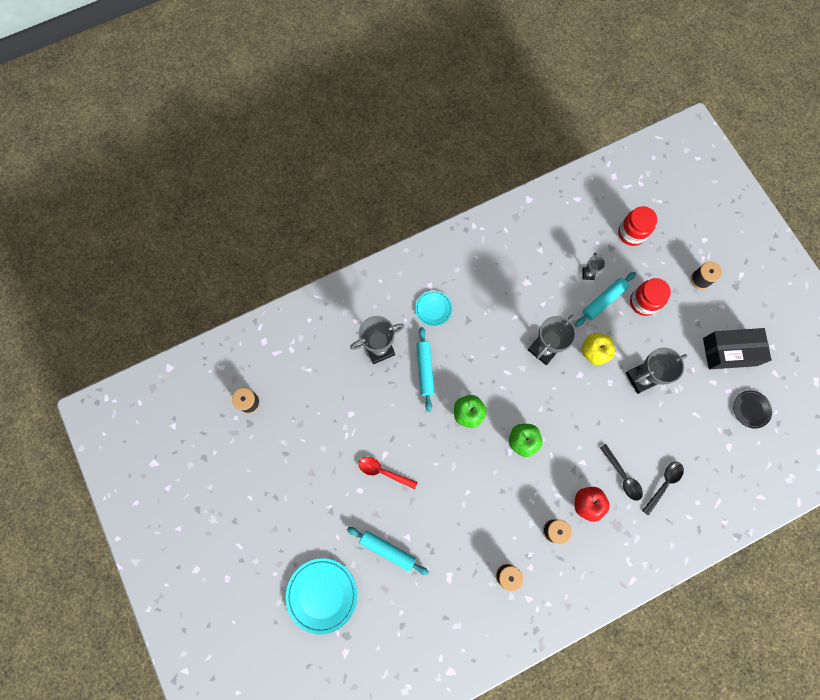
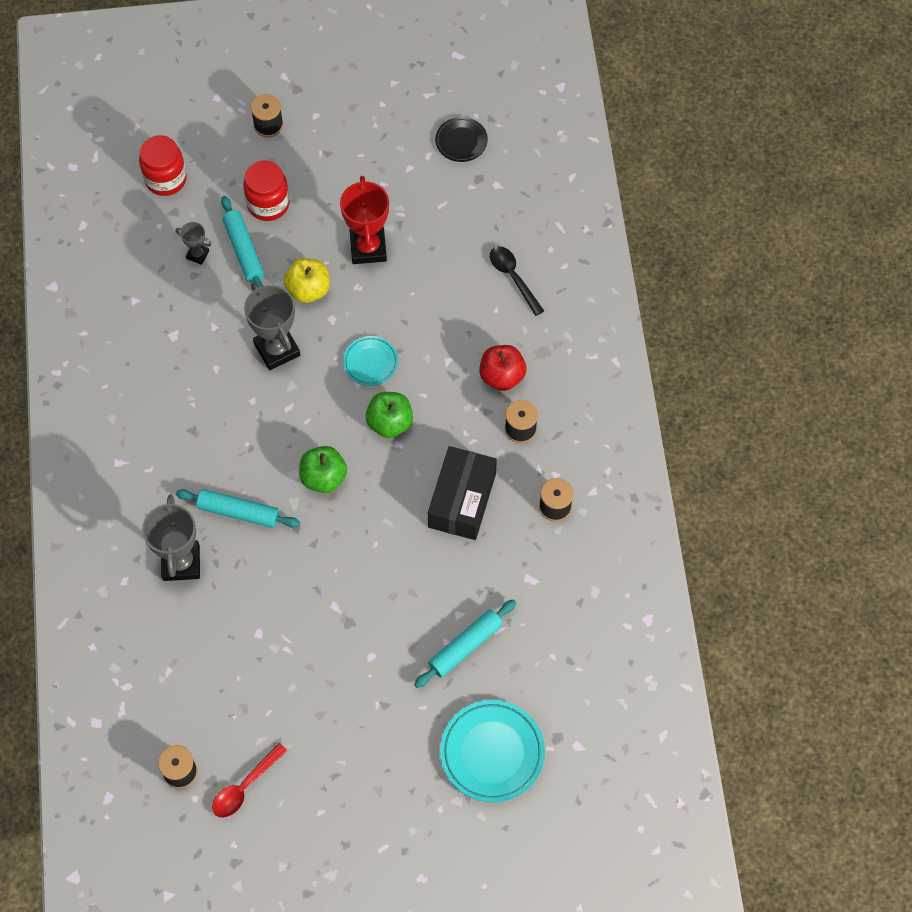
camera: 70 degrees left, 10 degrees down
red spoon [358,457,418,489] -> red spoon moved to [212,743,287,818]
turquoise plate [415,291,452,326] -> turquoise plate moved to [343,336,398,386]
black spoon [600,444,643,501] -> none
grey trophy [626,347,687,394] -> red trophy [340,176,389,264]
black box [703,328,771,369] -> black box moved to [428,446,497,540]

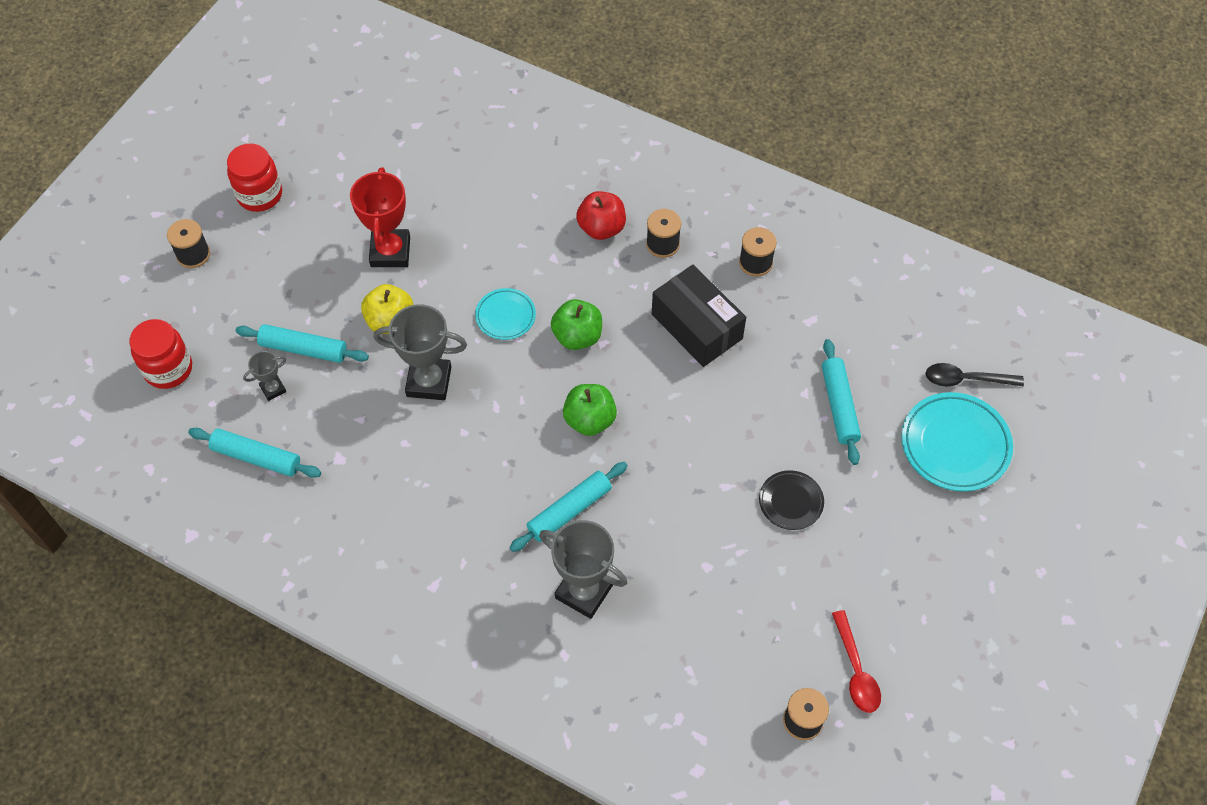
camera: 55 degrees left, 5 degrees down
red jar [243,160,290,221] -> red jar moved to [227,143,282,212]
red trophy [340,176,389,264] -> red trophy turned 60 degrees clockwise [350,167,410,267]
black plate [435,117,488,162] -> black plate moved to [759,470,824,530]
black spoon [490,246,544,316] -> black spoon moved to [926,363,1024,387]
none -> turquoise rolling pin [188,428,321,478]

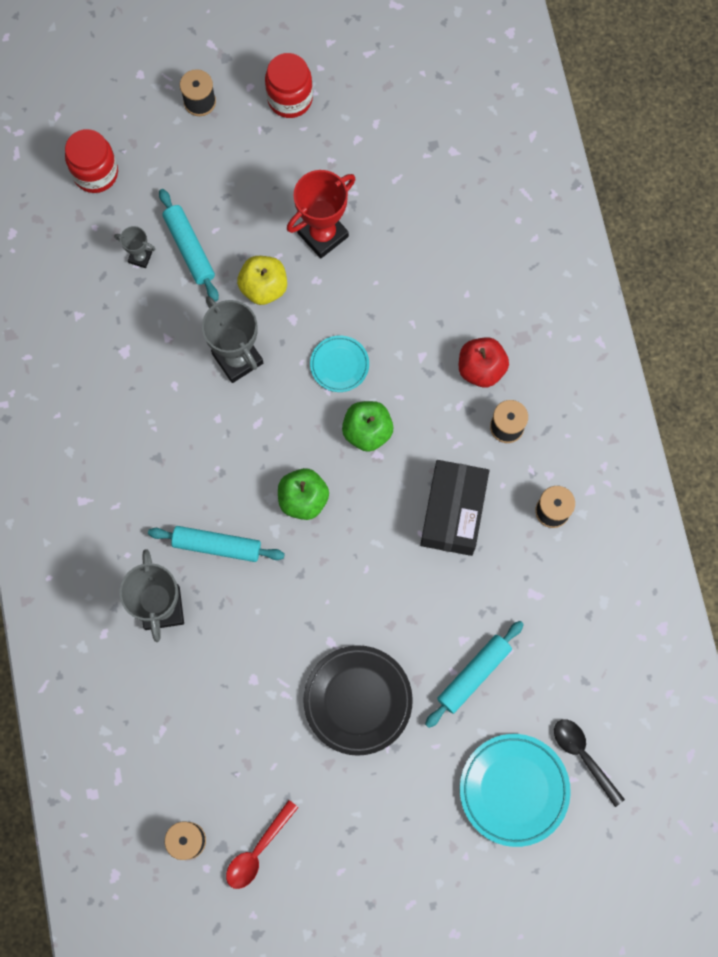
camera: 50 degrees right, 15 degrees up
turquoise rolling pin [188,428,321,478] -> none
black plate [759,470,824,530] -> black plate [303,645,413,756], size x1.73

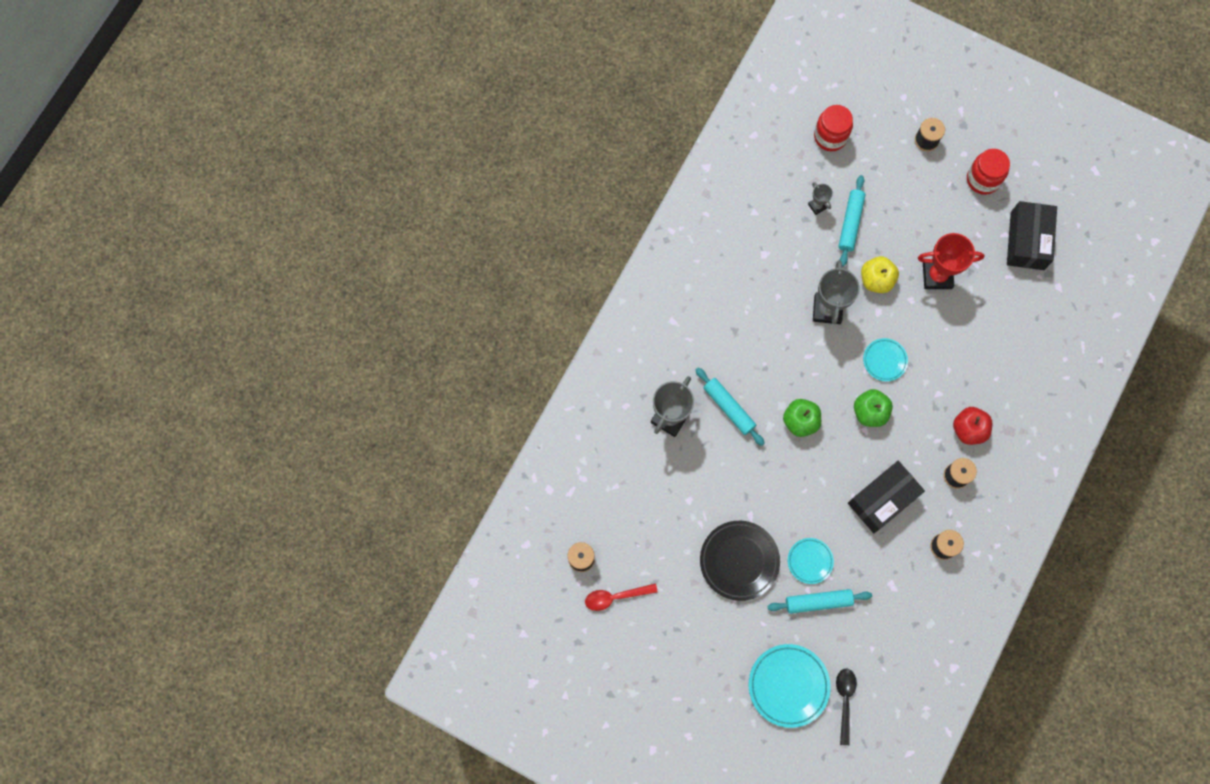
camera: 40 degrees right, 0 degrees up
none -> turquoise plate [788,538,834,584]
none -> black box [1007,201,1057,270]

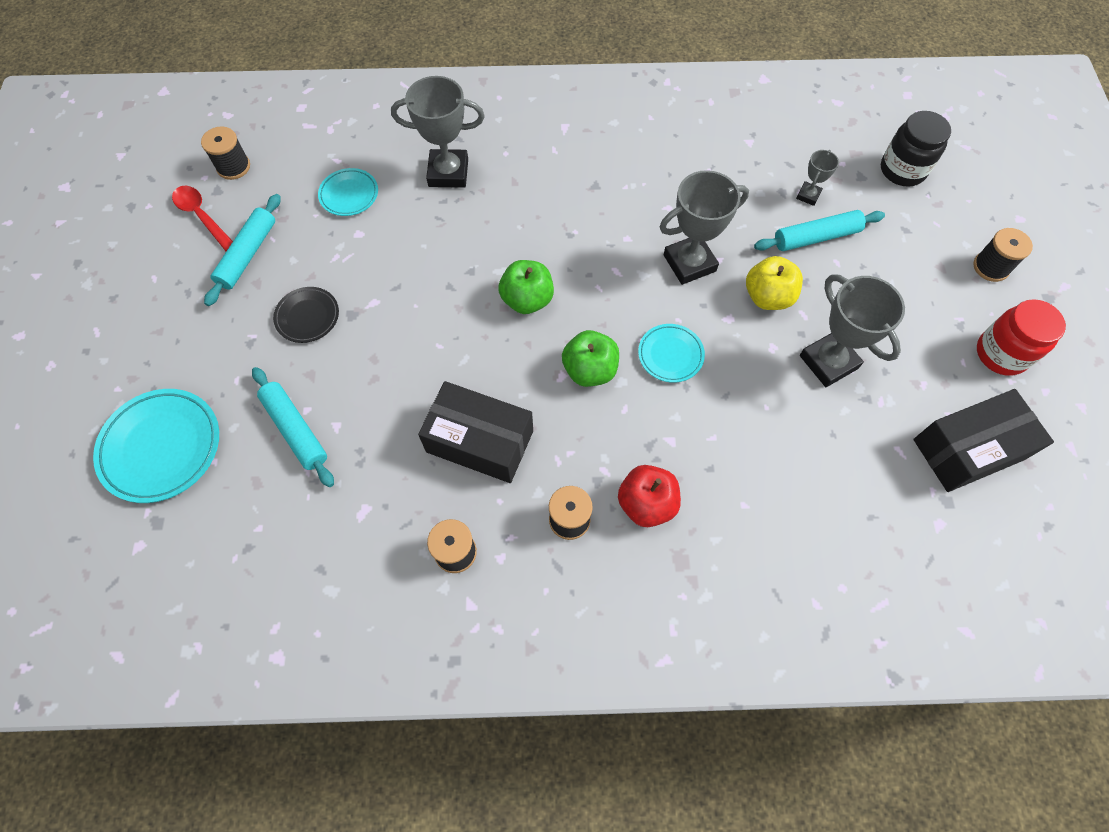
camera: 60 degrees right, 10 degrees down
turquoise rolling pin [696,368,765,446] -> turquoise rolling pin moved to [204,194,281,306]
black plate [700,521,780,601] -> black plate [273,287,339,343], size x0.58
turquoise plate [788,538,834,584] -> turquoise plate moved to [318,168,378,216]
red jar [814,105,853,151] -> black jar [881,111,951,187]
black spoon [836,668,857,745] -> none
red trophy [918,233,984,289] -> grey trophy [800,274,905,387]

